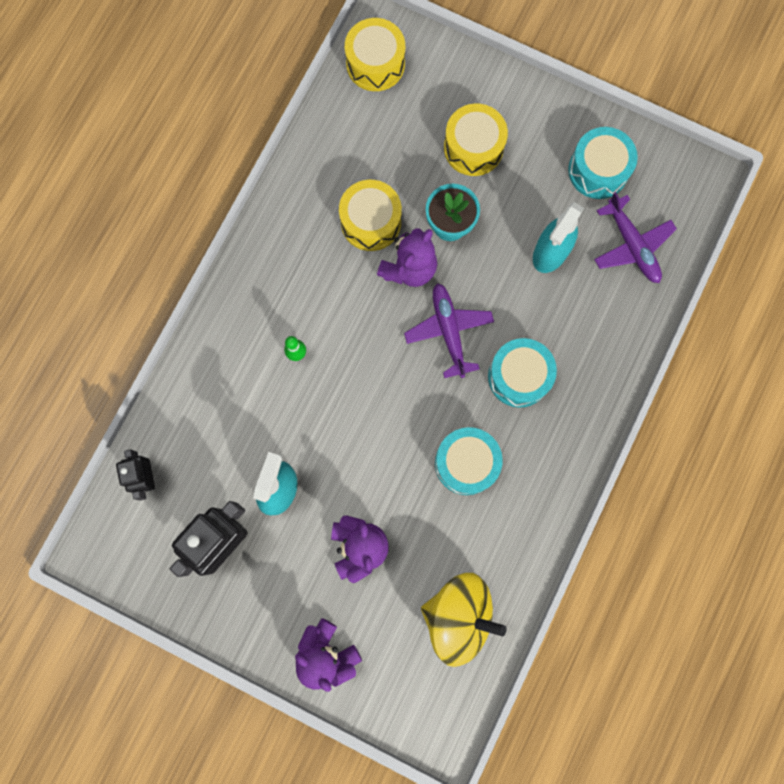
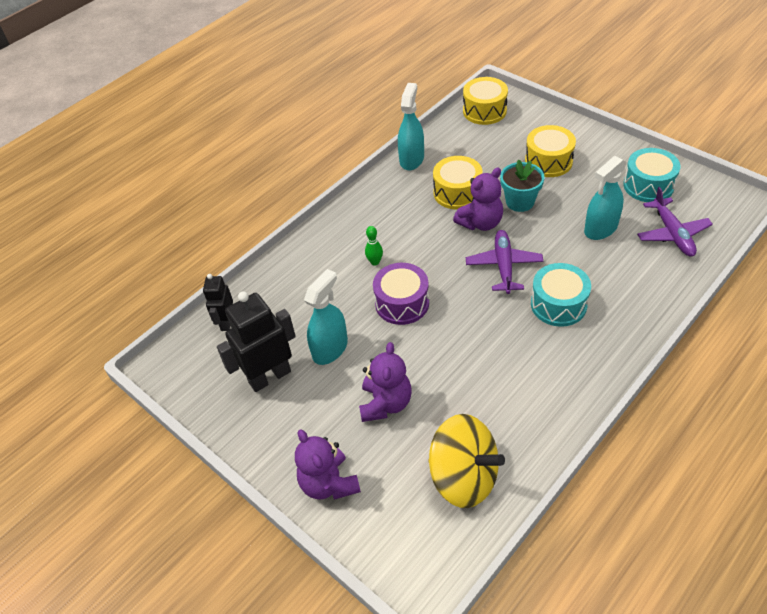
camera: 20 degrees right, 30 degrees down
turquoise drum [435,427,503,495] -> none
none -> purple drum [373,263,429,325]
none -> turquoise spray bottle [398,83,424,170]

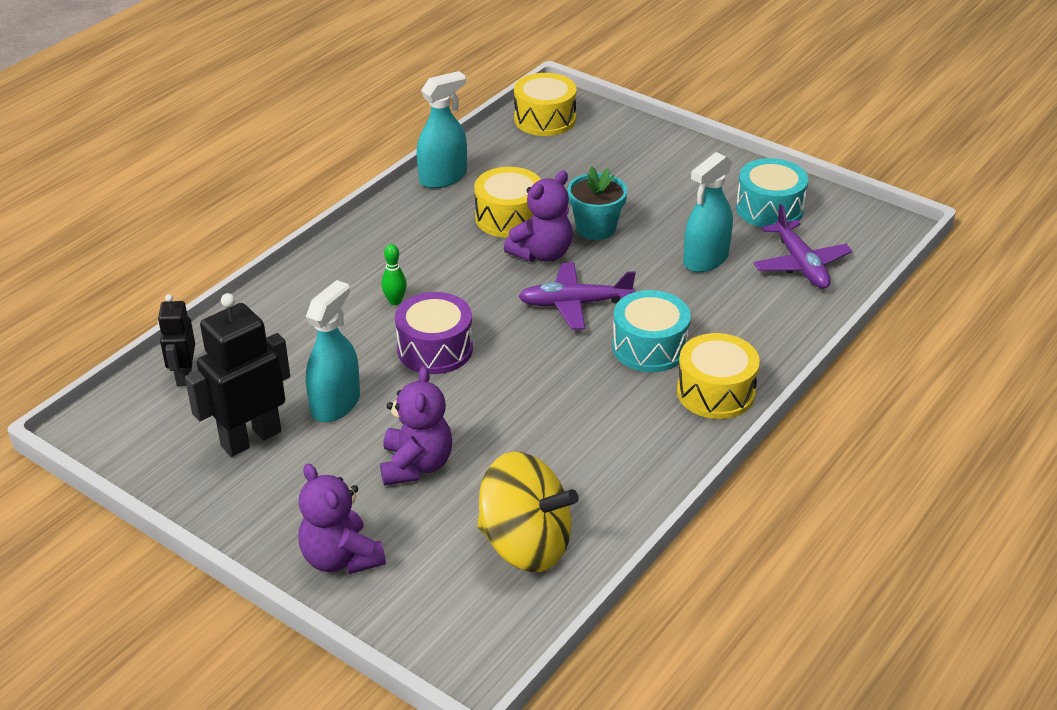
camera: 10 degrees left, 10 degrees down
turquoise spray bottle [398,83,424,170] -> turquoise spray bottle turned 45 degrees clockwise [417,71,467,188]
purple plane [466,230,543,294] -> purple plane turned 90 degrees counterclockwise [518,263,636,330]
yellow drum [525,125,576,177] -> yellow drum moved to [677,333,760,419]

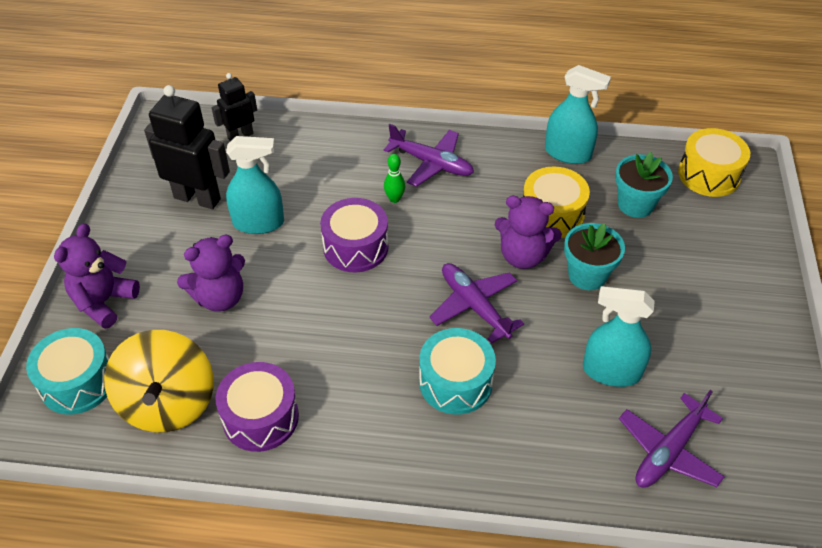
camera: 60 degrees right, 10 degrees up
yellow drum [677,333,760,419] -> none
turquoise drum [736,158,808,227] -> turquoise drum moved to [26,328,109,414]
none -> purple drum [215,362,299,452]
none -> purple plane [384,124,474,187]
none -> turquoise flower pot [615,152,673,218]

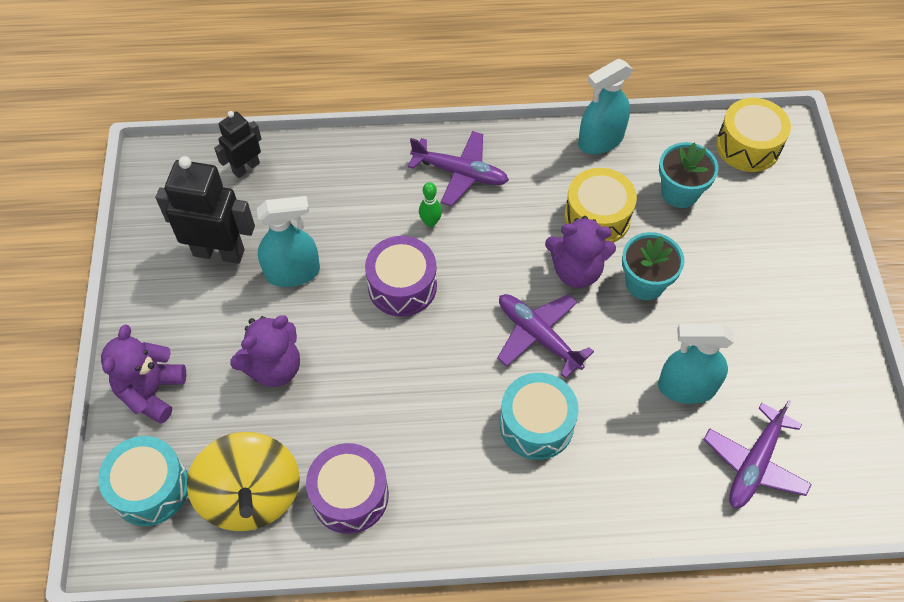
camera: 10 degrees left, 10 degrees up
turquoise spray bottle [545,65,611,164] -> turquoise spray bottle turned 135 degrees clockwise [578,59,633,154]

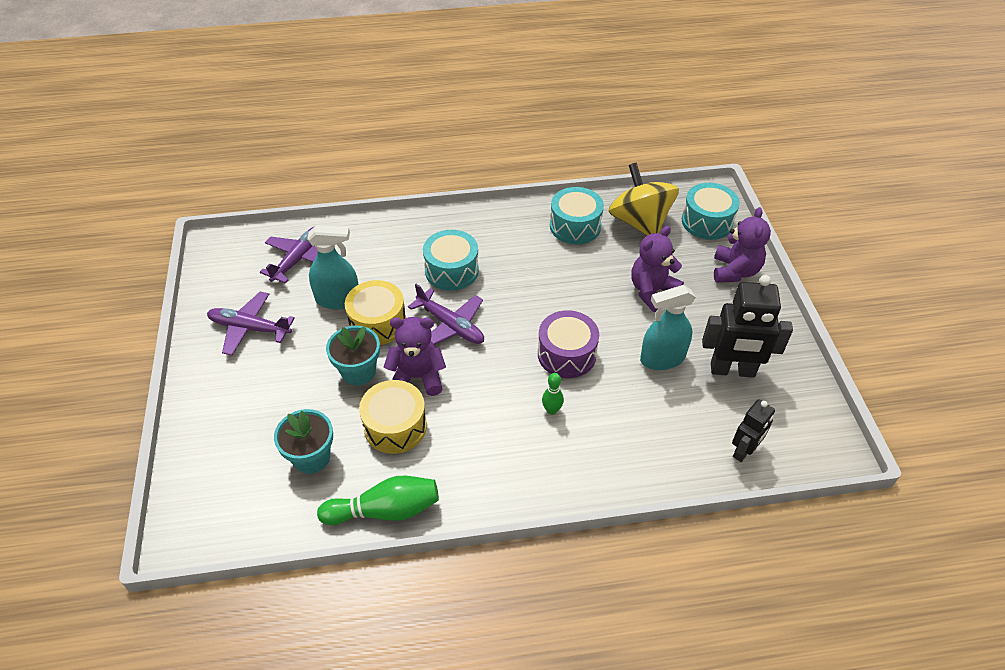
camera: 175 degrees right, 10 degrees down
purple drum [306,443,389,534] -> turquoise drum [550,187,604,244]
purple plane [408,131,509,206] -> purple plane moved to [207,292,295,355]
turquoise spray bottle [578,59,633,154] -> green bowling pin [317,476,439,525]
yellow drum [716,98,791,172] -> yellow drum moved to [345,280,406,345]

